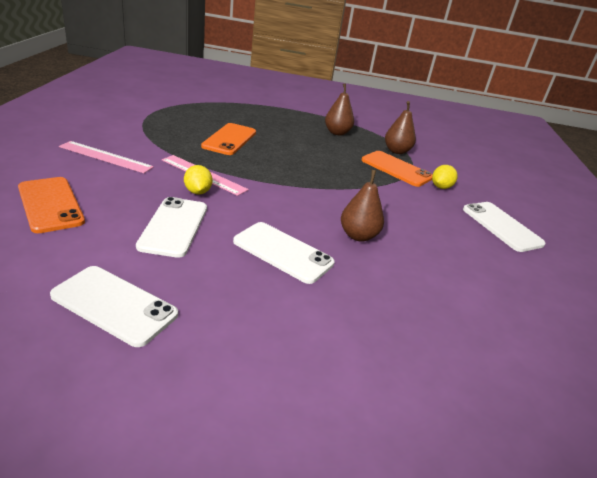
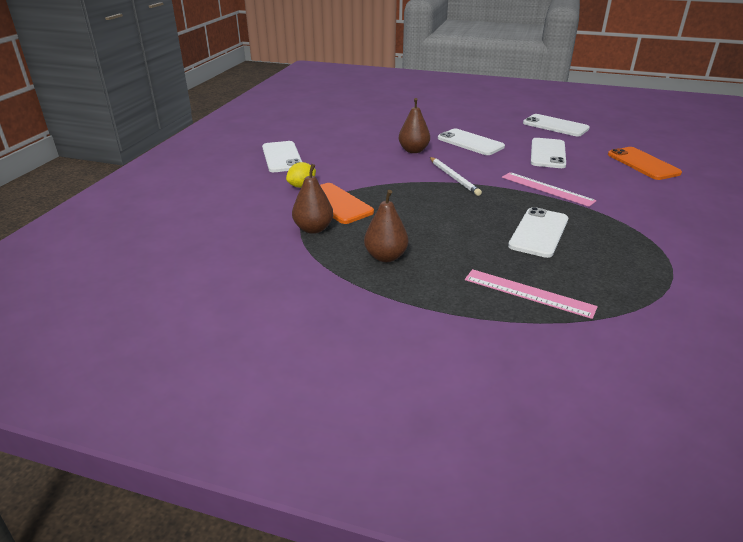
camera: 165 degrees left, 0 degrees up
pink ruler [59,141,154,173] -> pink ruler moved to [465,269,598,319]
yellow lemon [184,165,213,194] -> none
orange phone [201,123,256,155] -> white phone [508,207,568,258]
none -> white pencil [430,157,482,196]

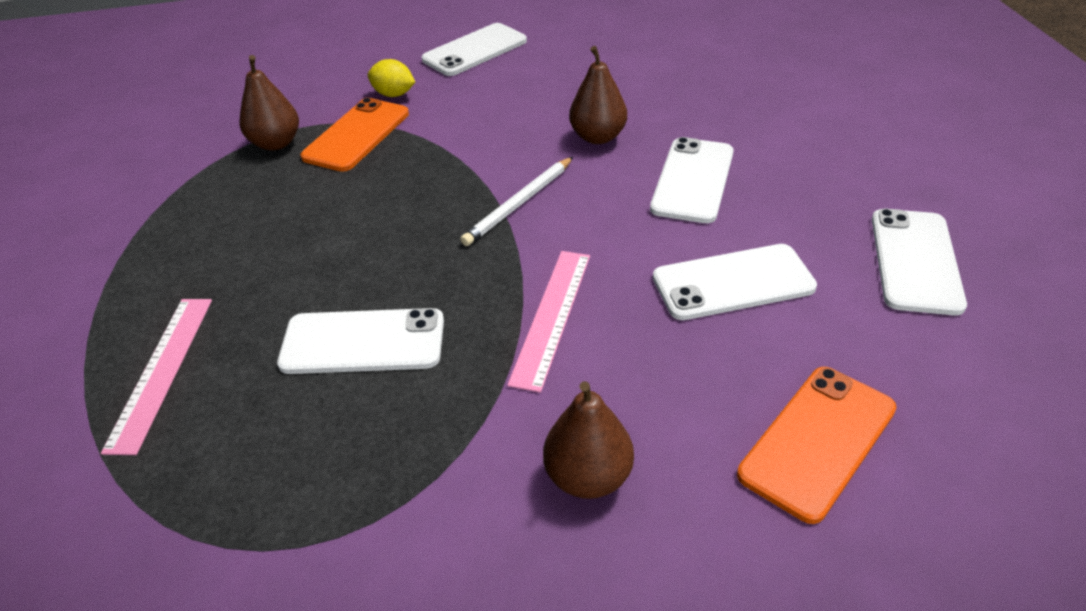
camera: 65 degrees right, 10 degrees up
brown pear [364,190,409,262] -> brown pear moved to [543,381,634,499]

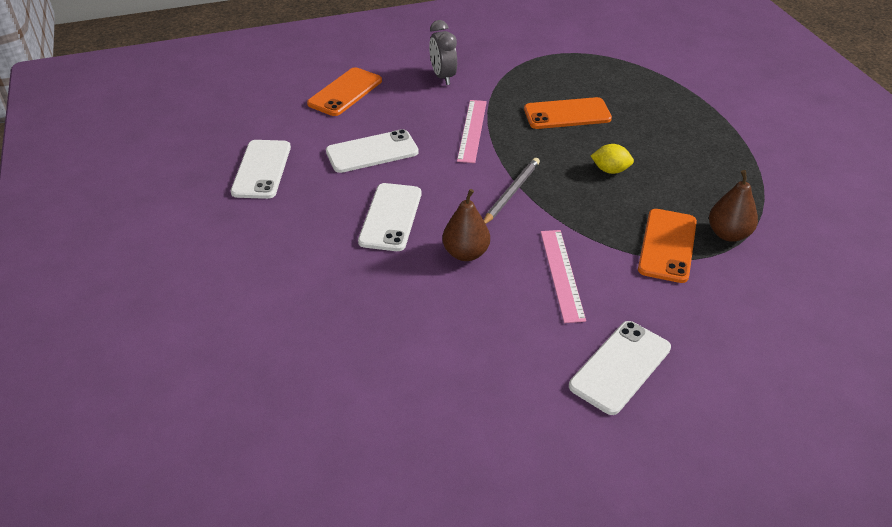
camera: 170 degrees right, 0 degrees up
pink ruler [101,299,212,455] -> pink ruler moved to [541,230,586,323]
white phone [277,308,444,374] -> orange phone [524,97,612,129]
yellow lemon [368,59,415,97] -> yellow lemon moved to [591,144,634,174]
white pencil [460,157,573,246] -> grey pencil [484,158,540,224]
brown pear [543,381,634,499] -> grey clock [429,20,457,85]

